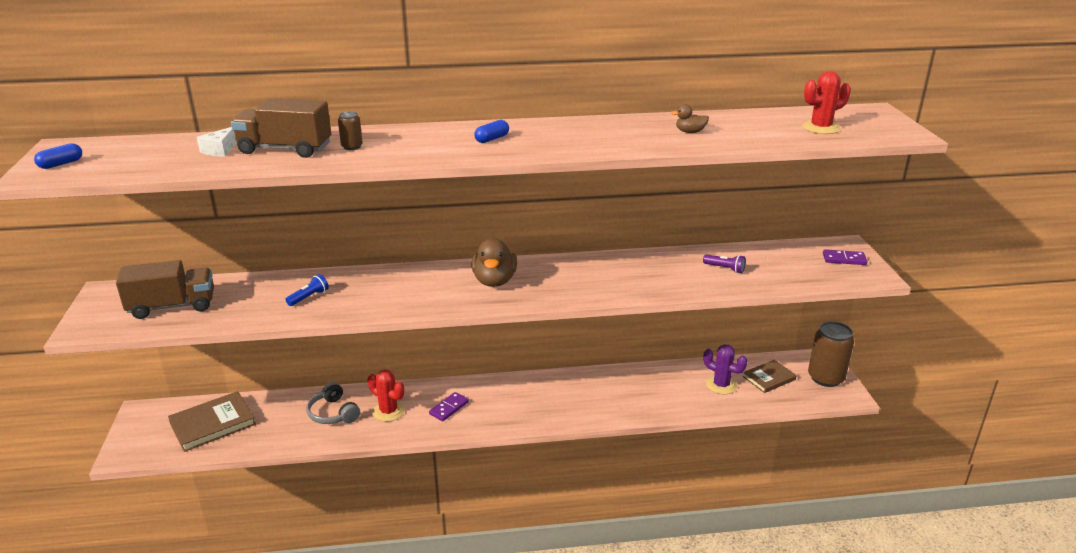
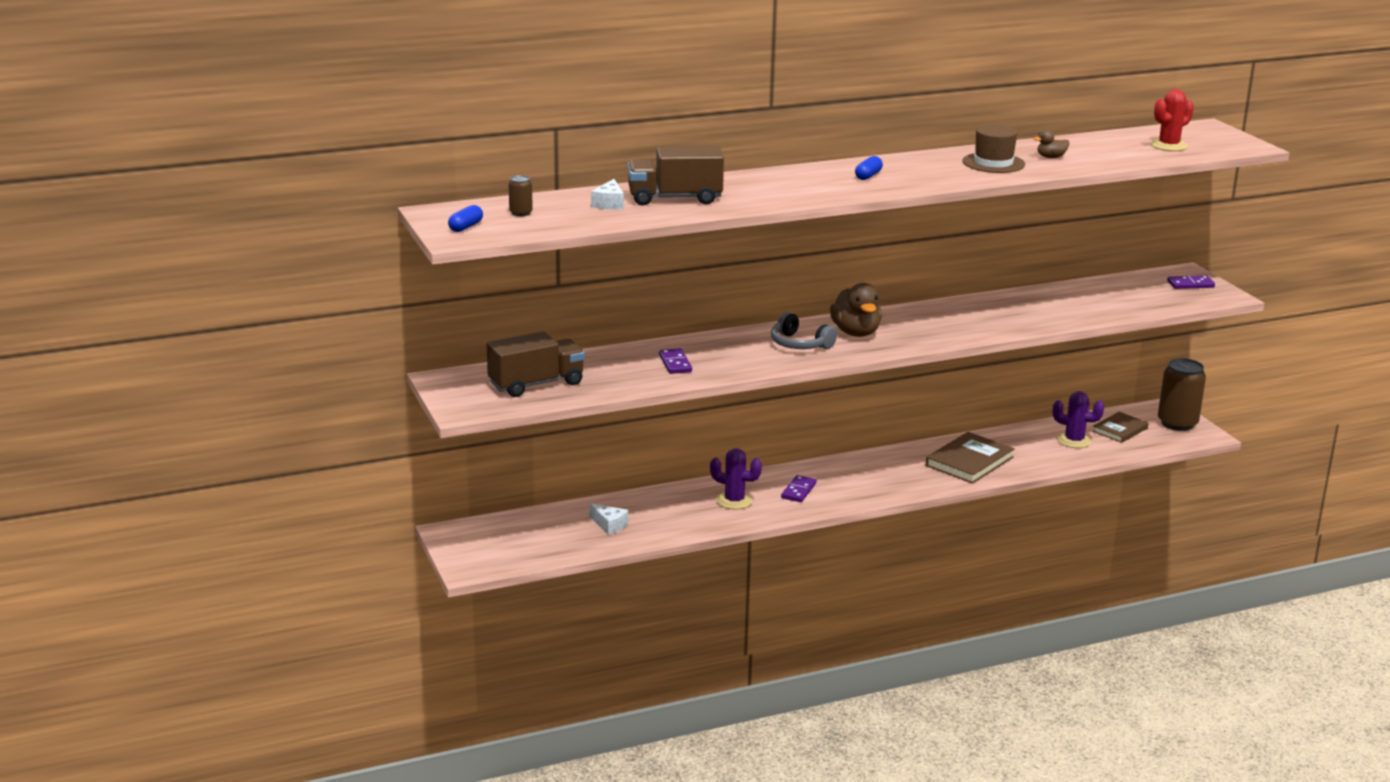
camera: 15 degrees left, 5 degrees down
brown book [168,391,256,452] -> brown book moved to [926,432,1015,484]
blue flashlight [285,274,329,306] -> purple domino [659,348,692,374]
grey headphones [306,382,360,424] -> grey headphones moved to [771,312,837,349]
brown can [338,111,363,150] -> brown can moved to [509,175,533,217]
red cactus [367,369,405,422] -> purple cactus [710,448,762,509]
purple flashlight [703,254,746,273] -> none
none -> white cheese [589,503,628,535]
none -> brown hat [962,125,1025,173]

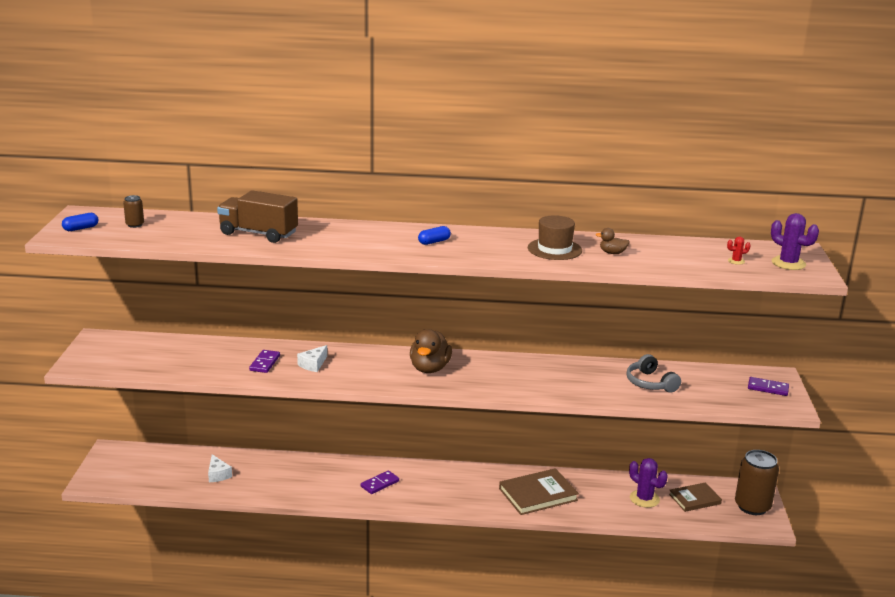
camera: 25 degrees right, 0 degrees up
brown truck [487,332,585,397] -> none
white cheese [591,179,624,209] -> white cheese moved to [297,345,327,372]
purple cactus [710,448,762,509] -> purple cactus moved to [771,213,819,270]
grey headphones [771,312,837,349] -> grey headphones moved to [627,354,681,393]
red cactus [1150,89,1194,151] -> red cactus [727,237,751,265], size x0.50

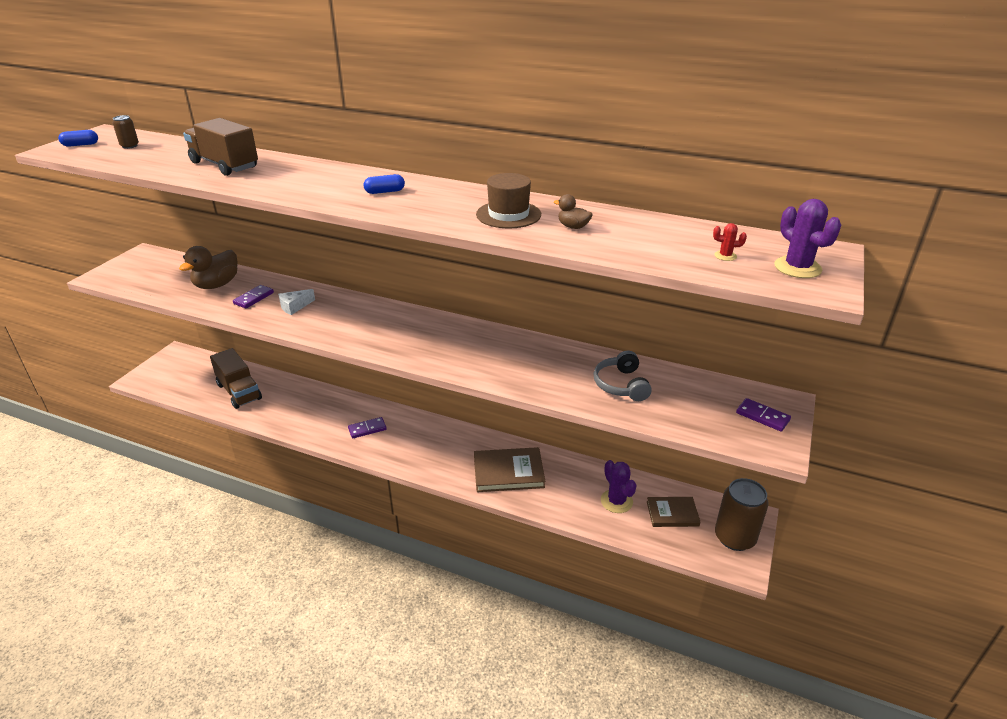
camera: 20 degrees right, 10 degrees up
white cheese [208,454,232,482] -> brown truck [210,348,262,409]
brown duck [410,329,452,373] -> brown duck moved to [179,246,237,289]

